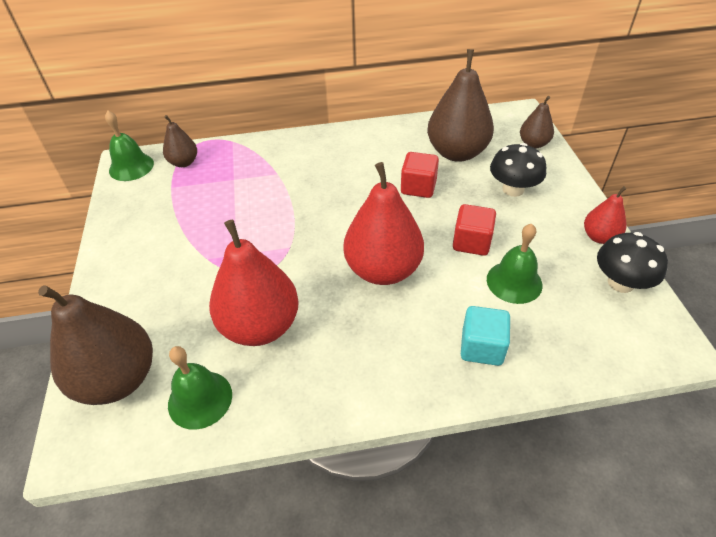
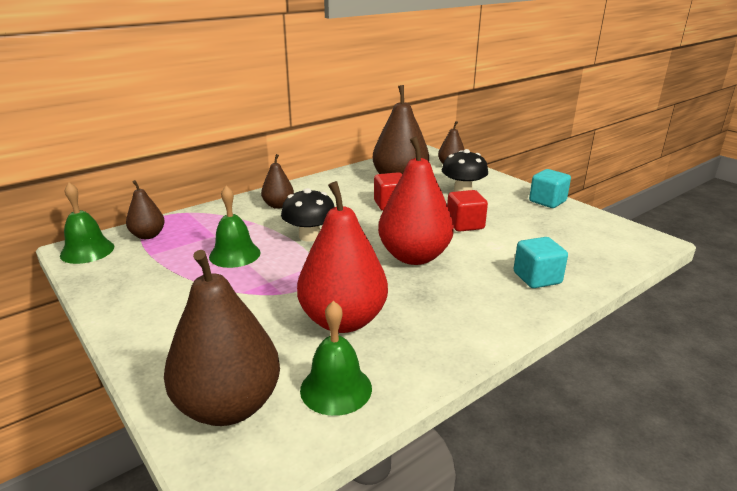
camera: 30 degrees left, 20 degrees down
green bell [487,224,543,304] -> green bell moved to [209,186,261,268]
red pear [584,186,627,244] -> turquoise cube [529,169,571,208]
black mushroom [597,232,668,293] -> black mushroom moved to [281,188,334,242]
none -> brown pear [261,154,294,209]

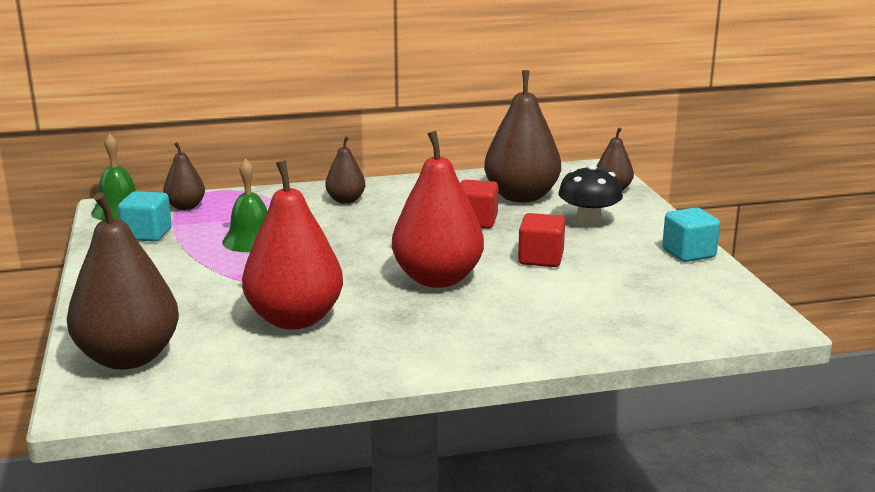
camera: 25 degrees right, 5 degrees down
black mushroom [281,188,334,242] -> none
green bell [300,301,372,416] -> none
turquoise cube [514,237,568,288] -> turquoise cube moved to [118,191,172,242]

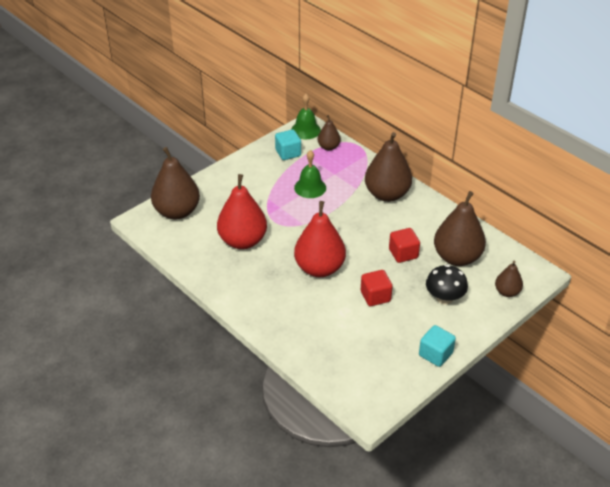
camera: 60 degrees right, 20 degrees up
brown pear [325,136,365,204] -> brown pear [365,132,412,202], size x1.93

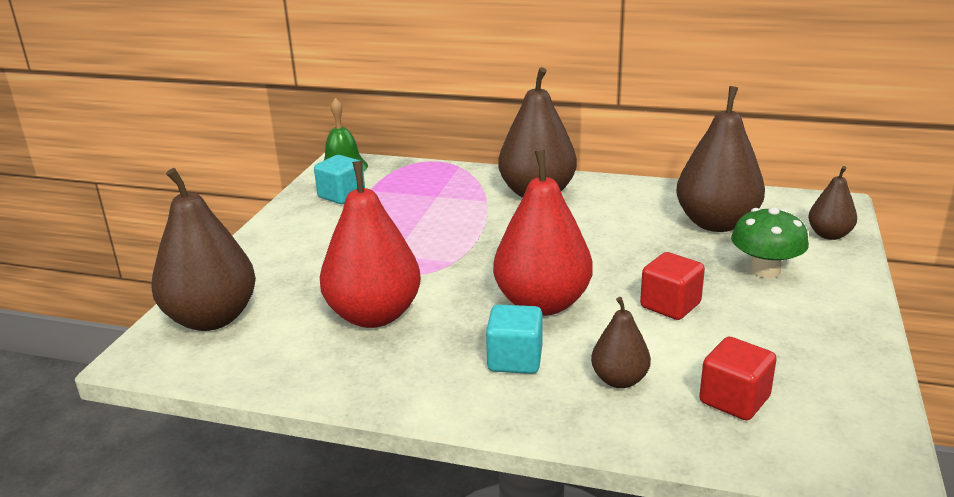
camera: 30 degrees left, 15 degrees down
green bell [294,150,326,198] -> none
brown pear [318,115,341,150] -> brown pear moved to [591,297,651,388]
red cube [389,228,420,263] -> red cube moved to [699,337,777,420]
turquoise cube [419,325,456,367] -> turquoise cube moved to [486,304,542,374]
black mushroom [426,264,468,305] -> green mushroom [731,207,809,278]

